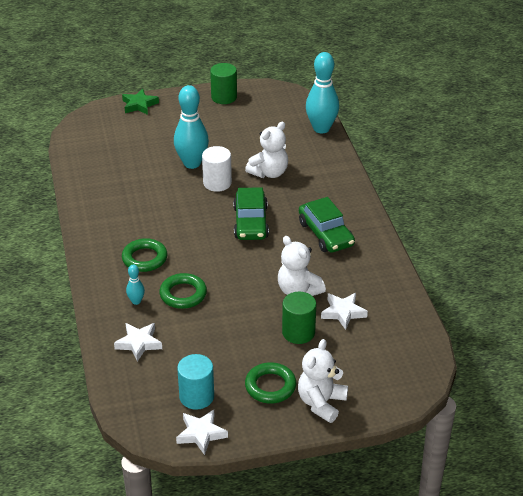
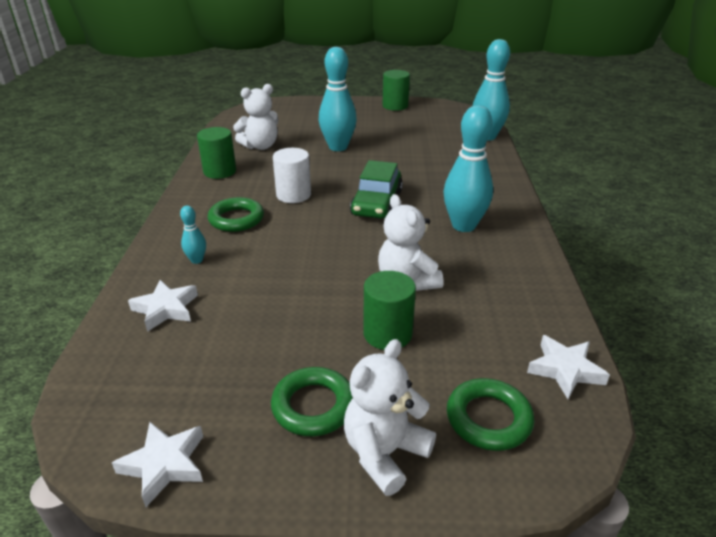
camera: 15 degrees right, 5 degrees down
green star [122,88,159,115] -> none
green ring [159,273,207,309] -> green ring moved to [447,378,535,451]
turquoise cylinder [177,354,214,410] -> none
white cylinder [202,146,232,192] -> white cylinder moved to [273,148,311,203]
white teddy bear [245,122,288,178] -> white teddy bear moved to [233,84,278,150]
green car [299,197,355,253] -> turquoise bowling pin [444,105,493,232]
white star [321,293,368,330] -> white star moved to [527,335,610,399]
none -> green cylinder [197,127,236,179]

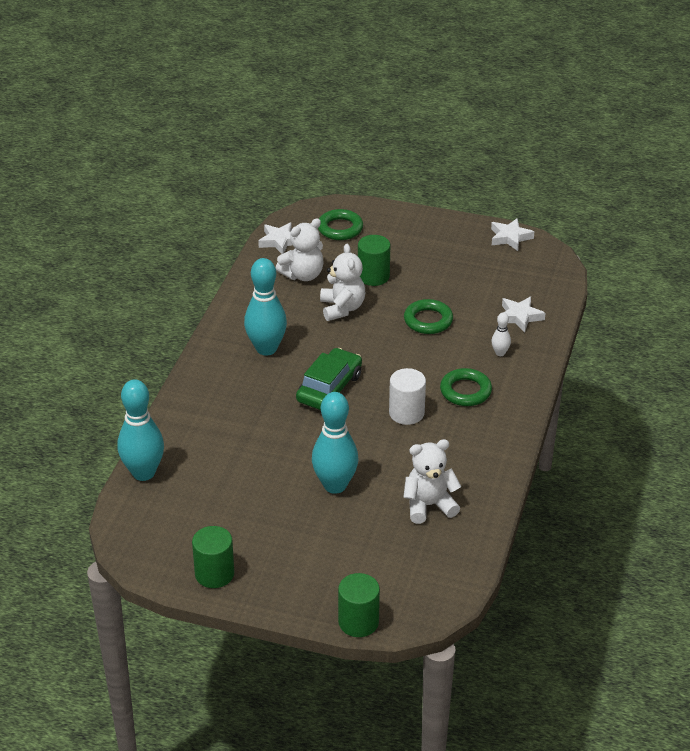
camera: 165 degrees left, 5 degrees up
turquoise bowling pin [180,206,206,264] -> white bowling pin [491,312,511,356]
green cylinder [197,127,236,179] -> green cylinder moved to [338,573,380,637]
green ring [271,367,353,436] -> green ring moved to [404,299,453,334]
white teddy bear [344,339,436,496] -> white teddy bear moved to [276,218,324,281]

